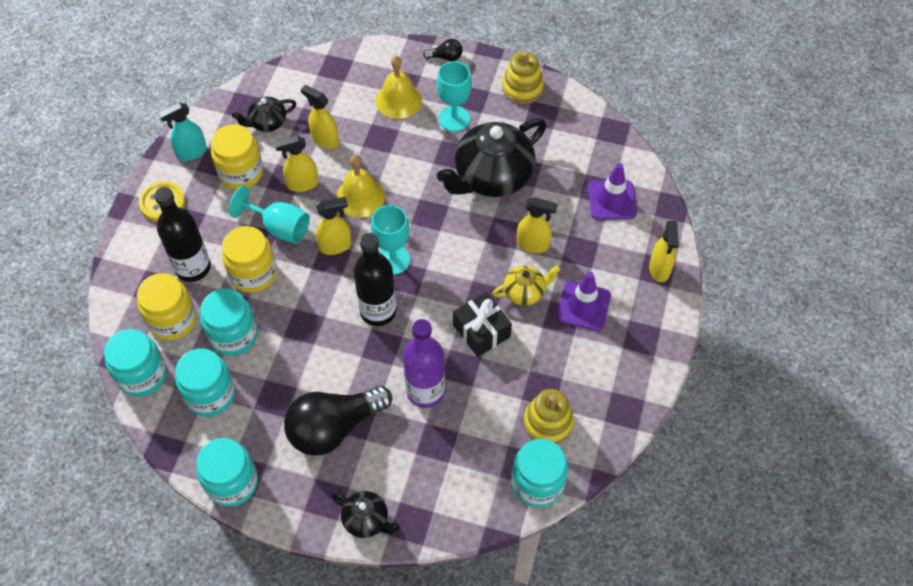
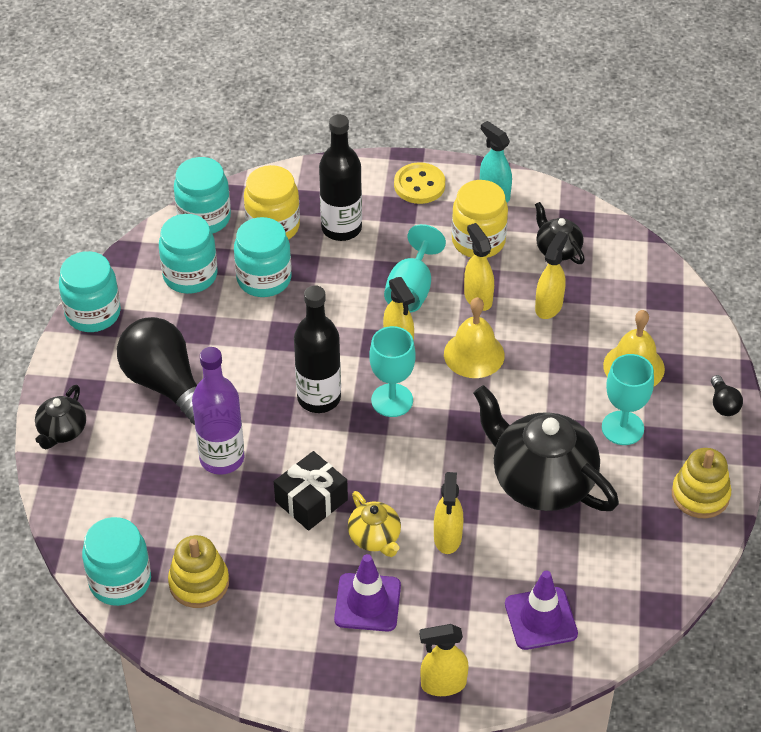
camera: 80 degrees right, 10 degrees down
yellow jar [222,226,277,293] -> none

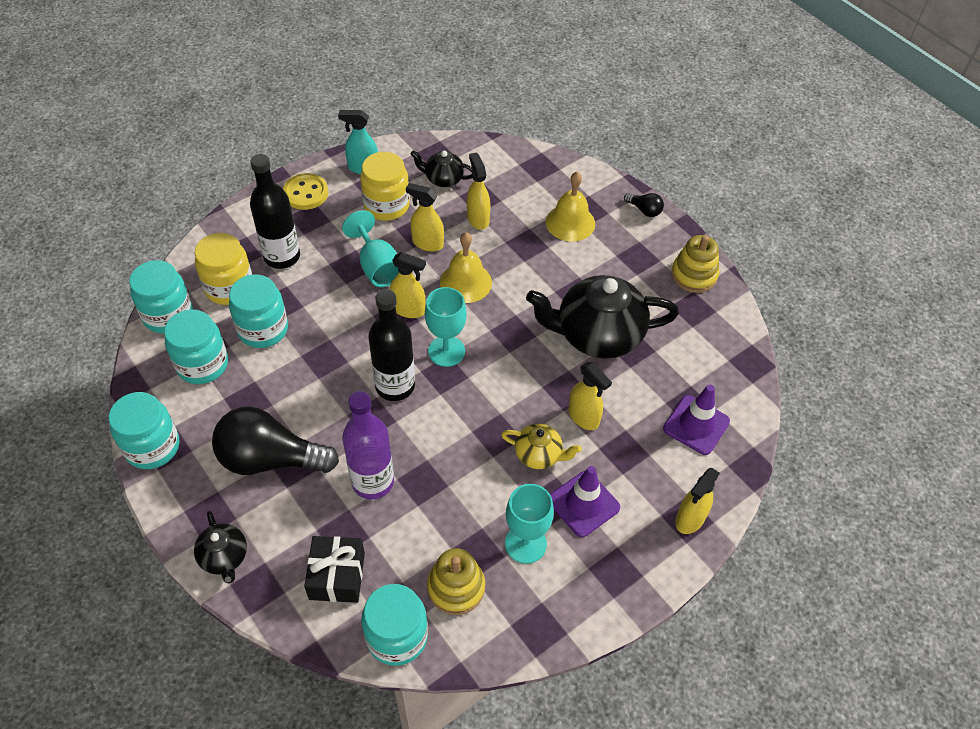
camera: 45 degrees left, 5 degrees up
black gift [274,451,348,531] -> black gift moved to [304,536,365,603]
turquoise goblet [602,354,654,445] -> turquoise goblet moved to [505,484,554,564]

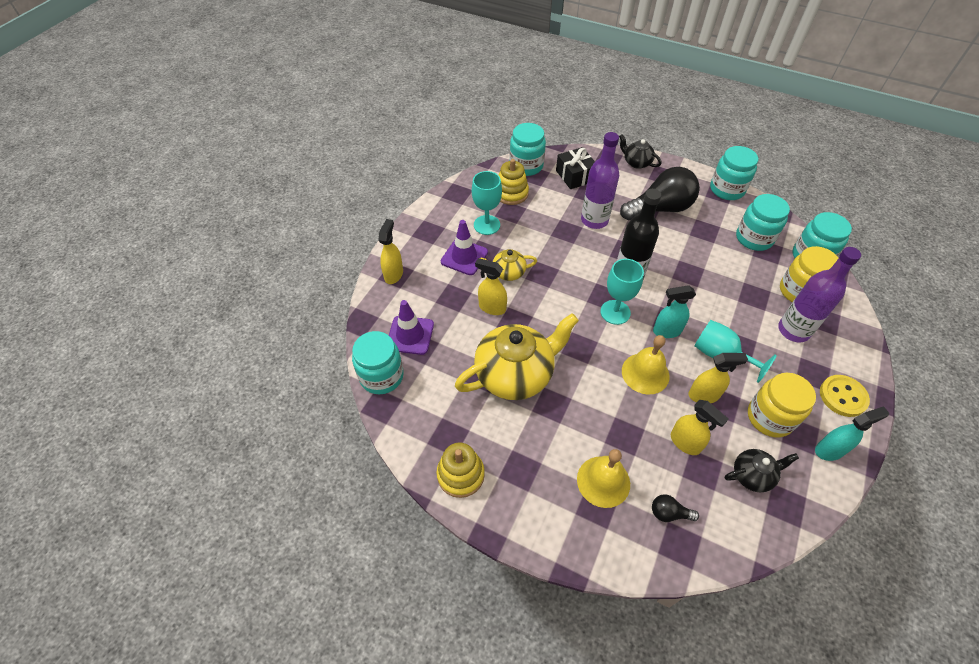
camera: 155 degrees right, 0 degrees up
turquoise jar [229,274,288,348] -> turquoise jar moved to [352,331,404,394]
black bottle [250,154,300,269] -> purple bottle [778,247,861,342]
yellow spray bottle [390,252,426,318] -> turquoise spray bottle [653,285,696,338]
black teapot [526,275,679,359] -> yellow teapot [455,313,579,400]
black light bulb [624,193,664,217] -> black light bulb moved to [652,494,699,522]

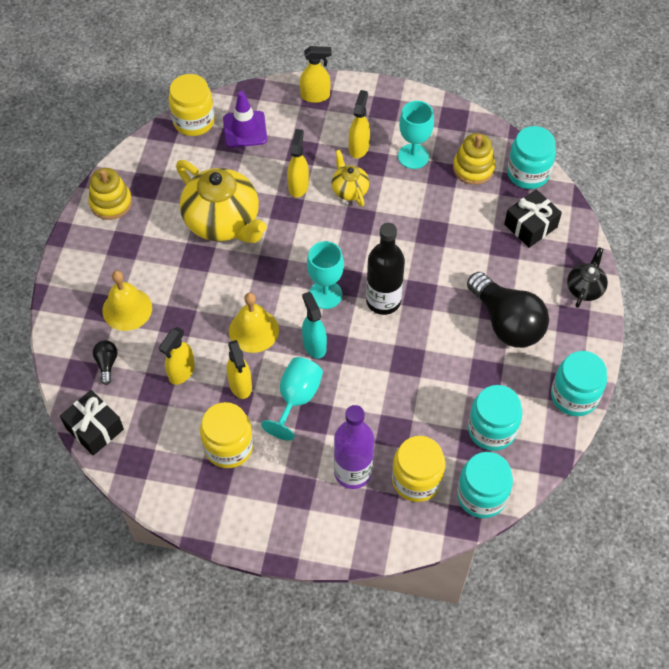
camera: 75 degrees right, 5 degrees up
turquoise jar [352,331,404,394] -> yellow jar [169,74,215,136]
purple traffic cone [441,220,488,275] -> yellow spray bottle [349,90,370,159]
purple bottle [581,132,619,229] -> none
black teapot [725,449,799,492] -> none
turquoise spray bottle [815,406,890,461] -> none
yellow button [820,375,870,417] -> none
none -> black gift [60,390,124,456]

